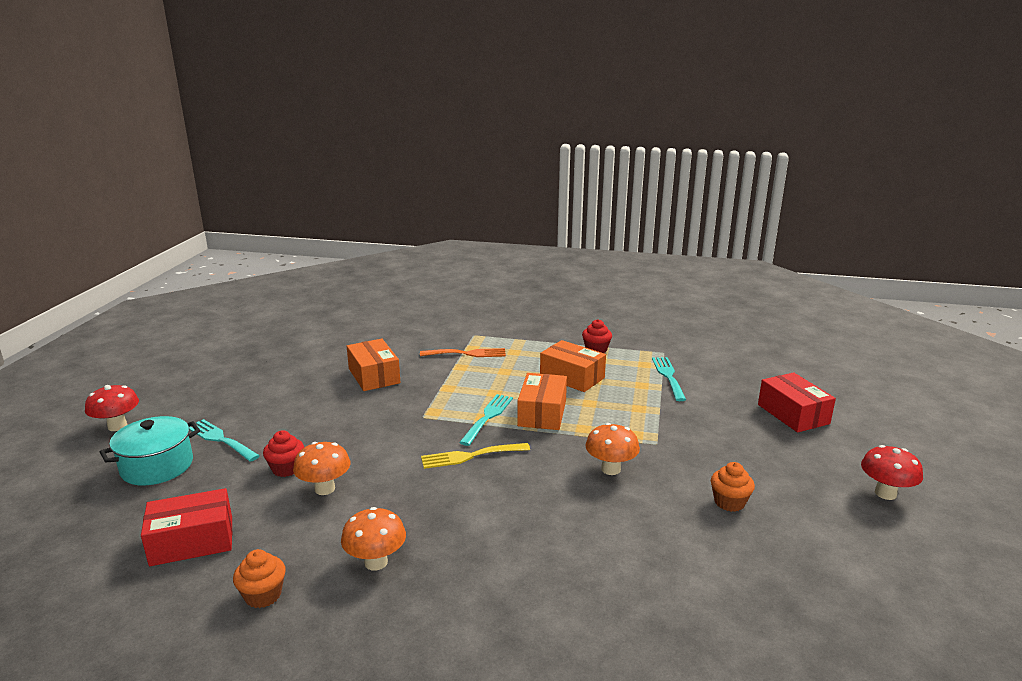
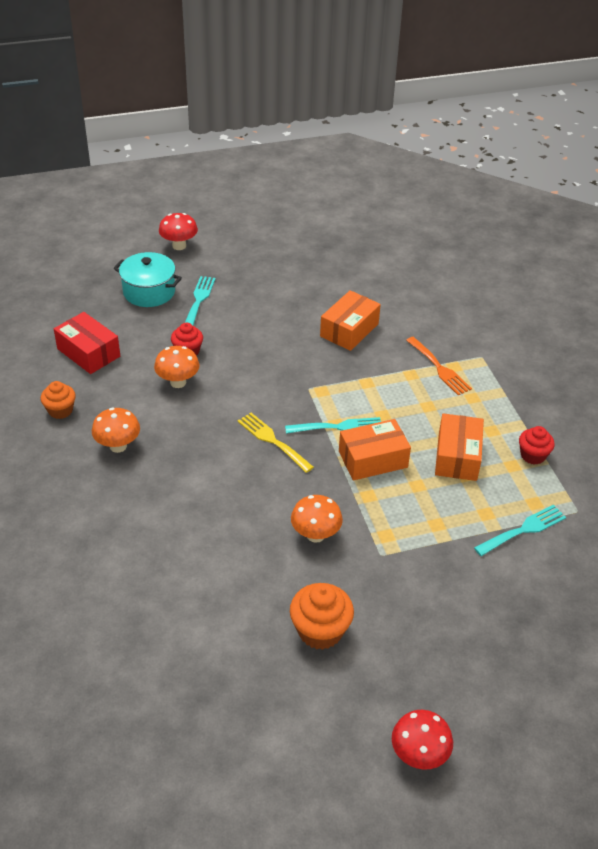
camera: 60 degrees right, 20 degrees up
orange cupcake [711,462,755,512] -> orange cupcake [290,583,354,650], size x1.53
red box [758,372,836,433] -> none

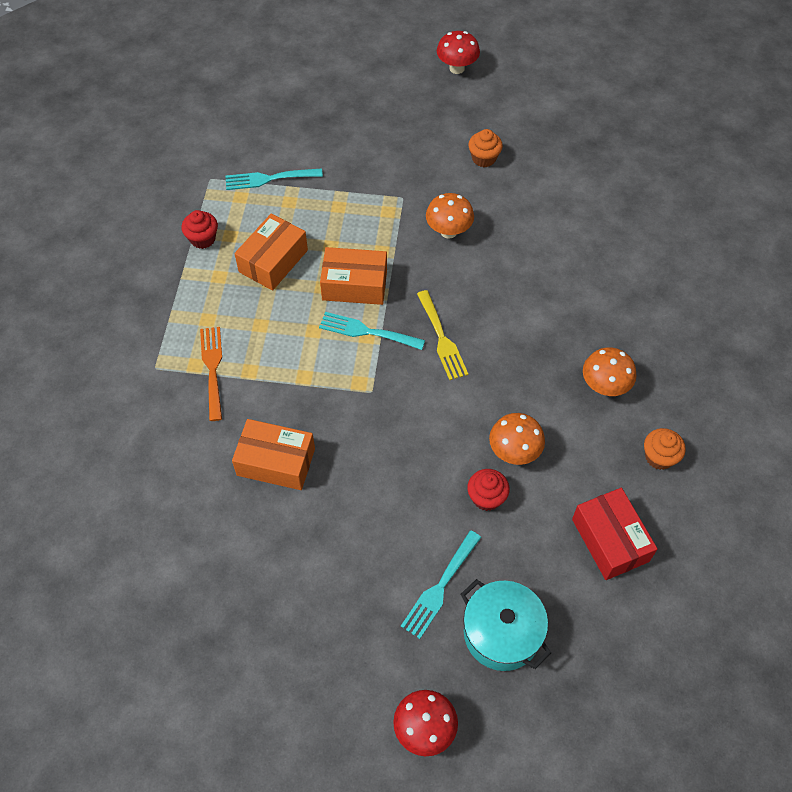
camera: 155 degrees left, 15 degrees up
orange cupcake [290,583,354,650] -> orange cupcake [468,129,503,167], size x0.65
orange box [320,290,381,351] -> orange box turned 45 degrees clockwise [232,419,315,490]

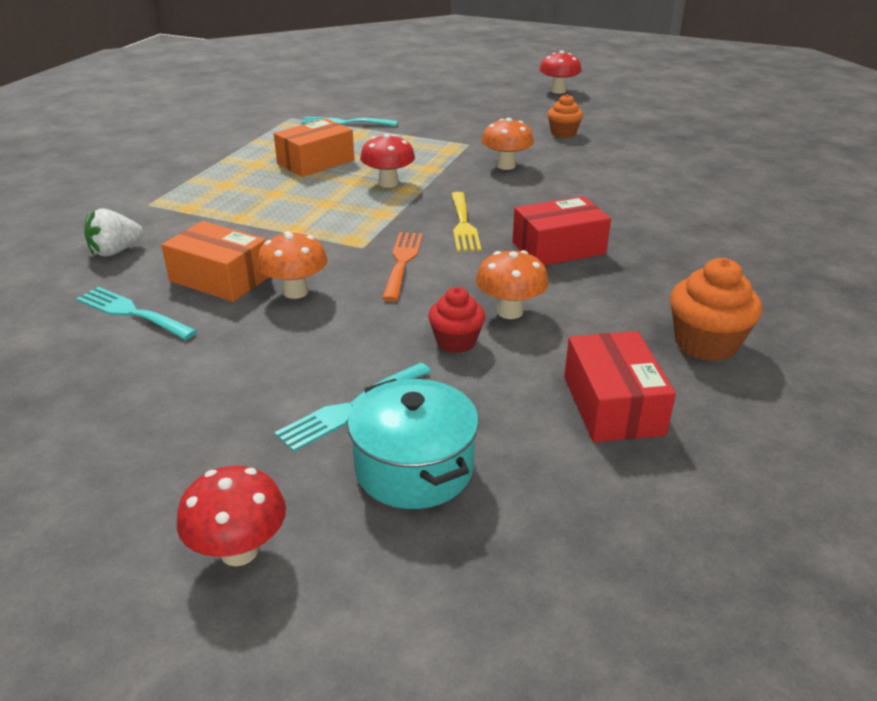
camera: 15 degrees right, 25 degrees down
red cupcake [182,210,218,249] -> none
orange fork [200,327,222,421] -> orange fork moved to [382,232,423,301]
turquoise fork [319,312,425,350] -> turquoise fork moved to [76,287,197,340]
orange box [320,247,387,305] -> red mushroom [360,134,415,188]
orange mushroom [583,347,637,396] -> orange mushroom moved to [257,231,328,299]
orange cupcake [644,428,686,470] -> orange cupcake [670,258,762,361], size x1.53
none -> white strawberry [84,208,143,256]
none -> red box [512,196,611,266]

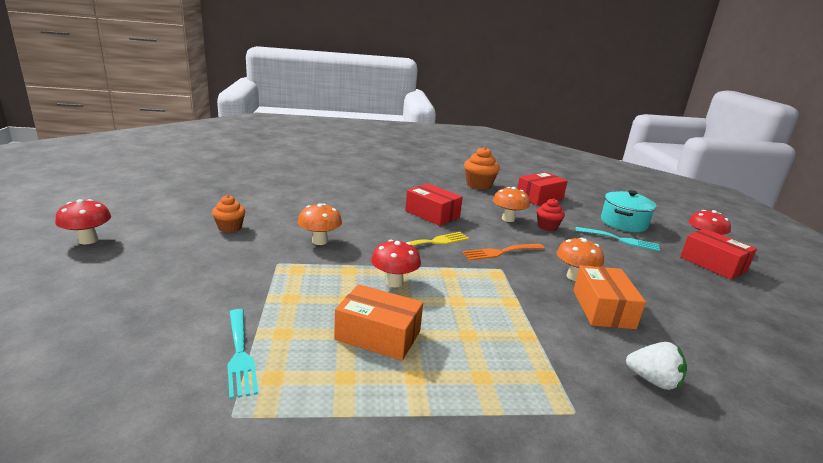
camera: 120 degrees left, 10 degrees down
turquoise fork [76,287,197,340] -> none
none -> red box [680,229,757,280]

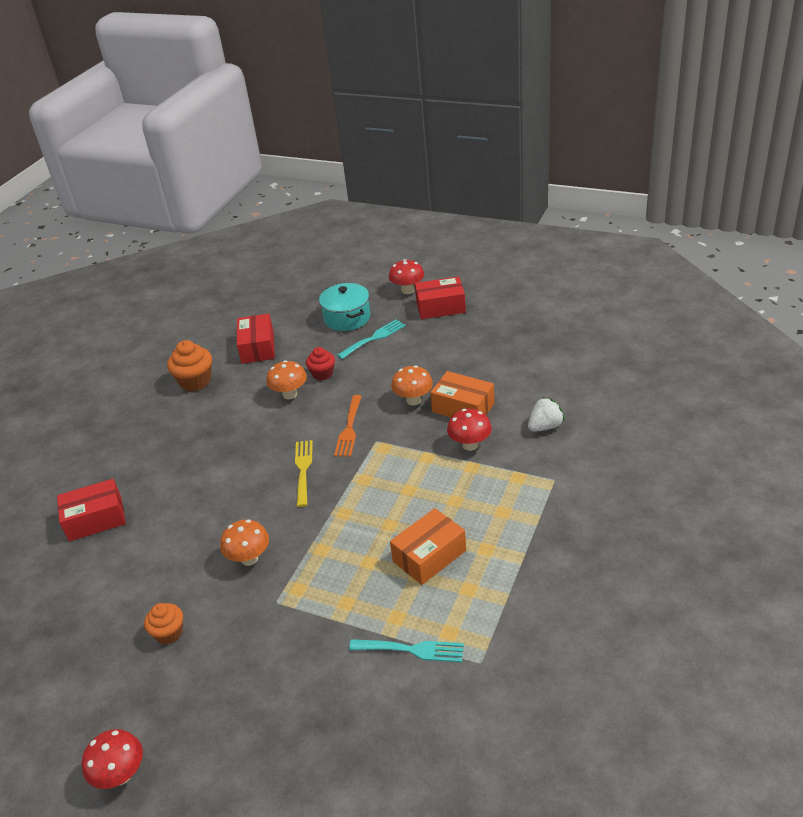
camera: 55 degrees left, 15 degrees up
red mushroom [371,240,421,287] -> red mushroom moved to [447,409,492,451]
red box [405,184,463,226] -> red box moved to [57,479,126,541]

